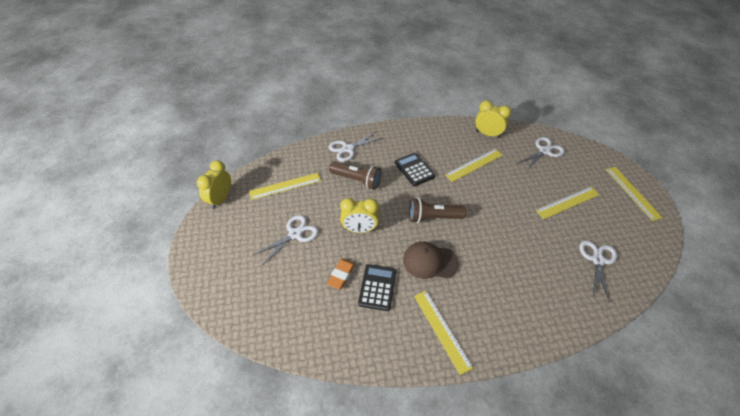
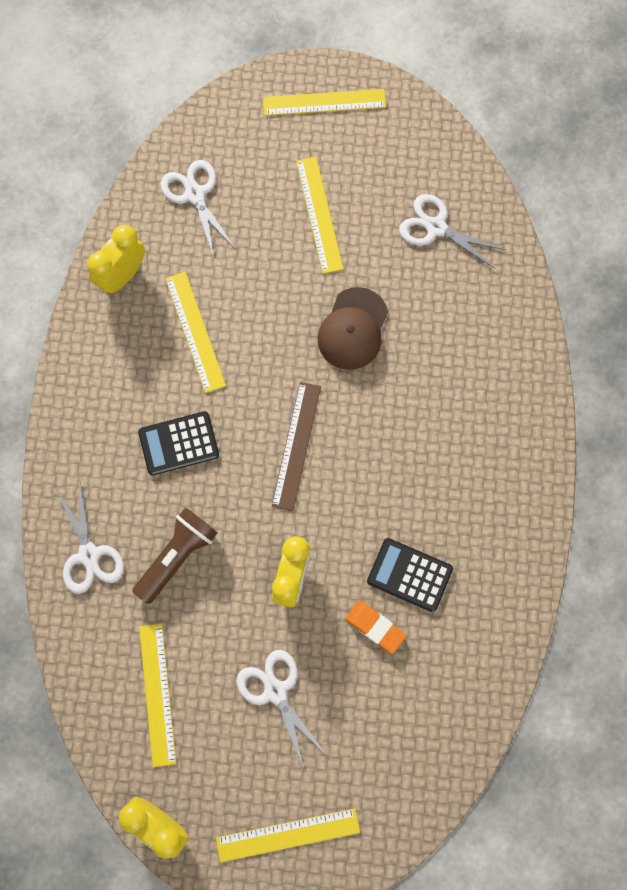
camera: 75 degrees left, 25 degrees up
brown cap [403,241,459,279] -> brown cap moved to [318,287,388,370]
brown flashlight [409,198,466,223] -> brown ruler [272,382,321,511]
yellow ruler [414,291,473,375] -> yellow ruler moved to [216,808,360,862]

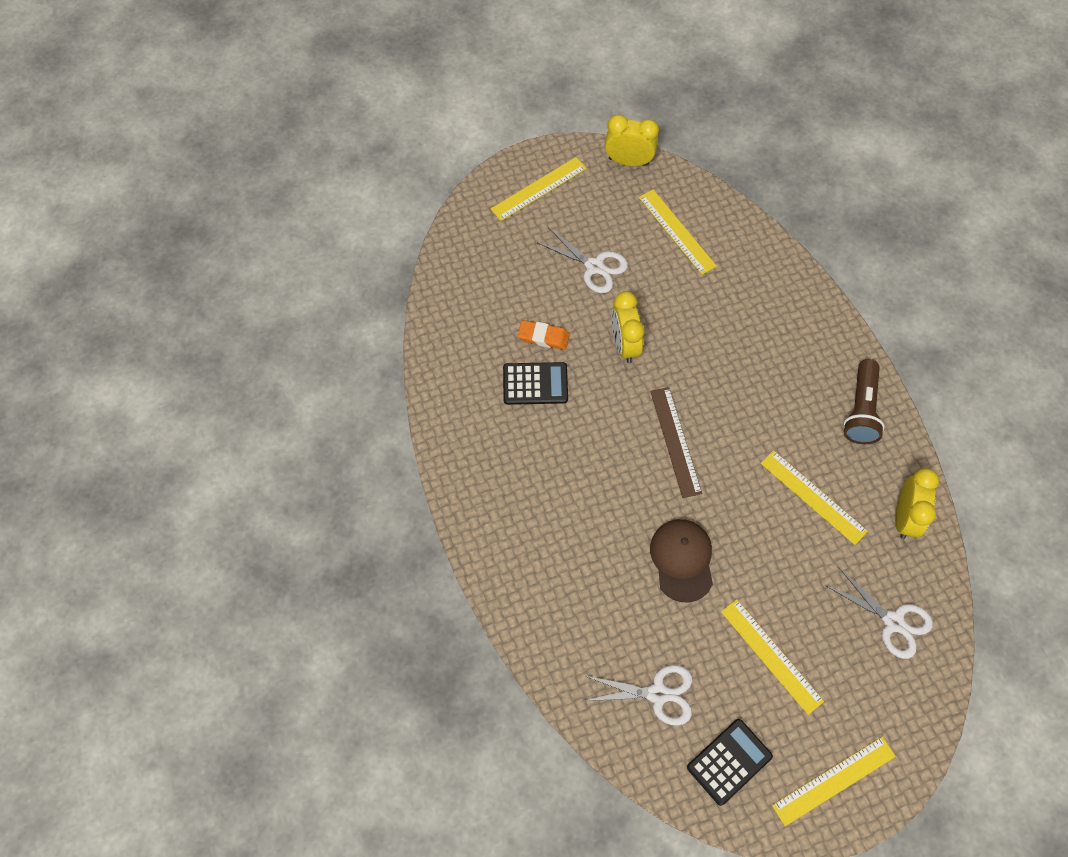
camera: 155 degrees right, 10 degrees down
white scissors [56,479,124,594] -> none
brown flashlight [132,508,218,604] -> brown flashlight moved to [843,359,885,444]
black calculator [138,411,219,475] -> black calculator moved to [687,719,773,806]

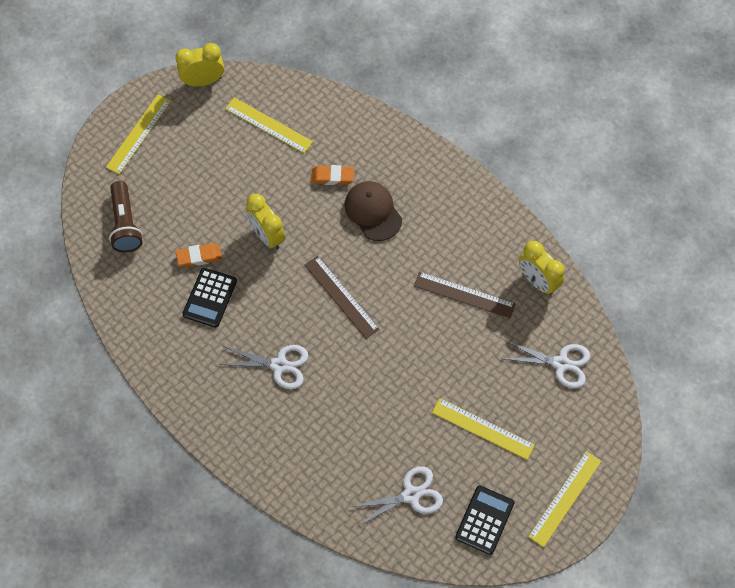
camera: 25 degrees left, 0 degrees up
black calculator [503,362,568,405] -> black calculator turned 135 degrees clockwise [182,268,237,327]
white scissors [538,227,628,293] -> white scissors moved to [219,345,308,389]
brown cap [650,519,713,603] -> brown cap moved to [344,181,402,241]
yellow ruler [760,450,868,545] -> brown ruler [414,272,515,318]
brown flashlight [843,359,885,444] -> brown flashlight moved to [109,181,143,252]
yellow clock [895,468,939,539] -> yellow clock turned 150 degrees clockwise [519,241,564,295]
none -> orange eraser [311,165,354,185]

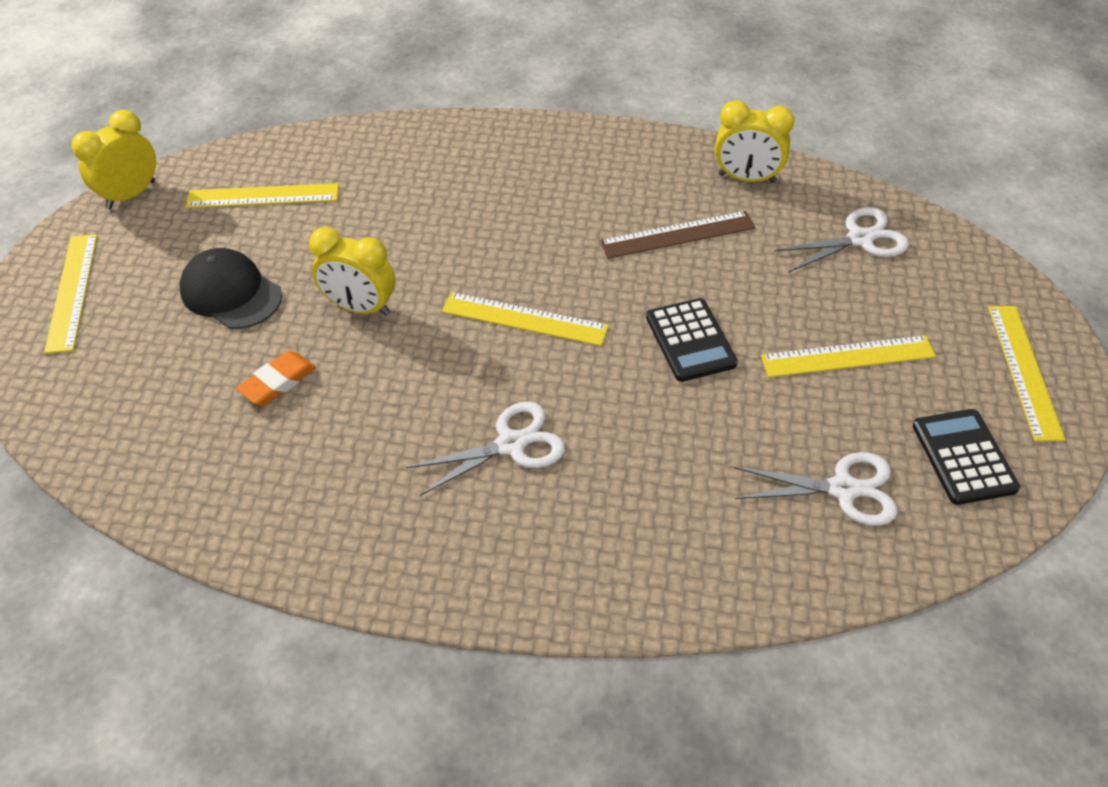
camera: 35 degrees left, 15 degrees down
brown flashlight [109,181,143,252] -> none
black calculator [182,268,237,327] -> black calculator moved to [646,298,738,382]
brown ruler [305,256,379,339] -> yellow ruler [442,292,609,346]
orange eraser [311,165,354,185] -> none
brown cap [344,181,402,241] -> none
white scissors [351,466,443,526] -> white scissors turned 60 degrees clockwise [734,452,898,526]
none -> black cap [179,248,282,329]

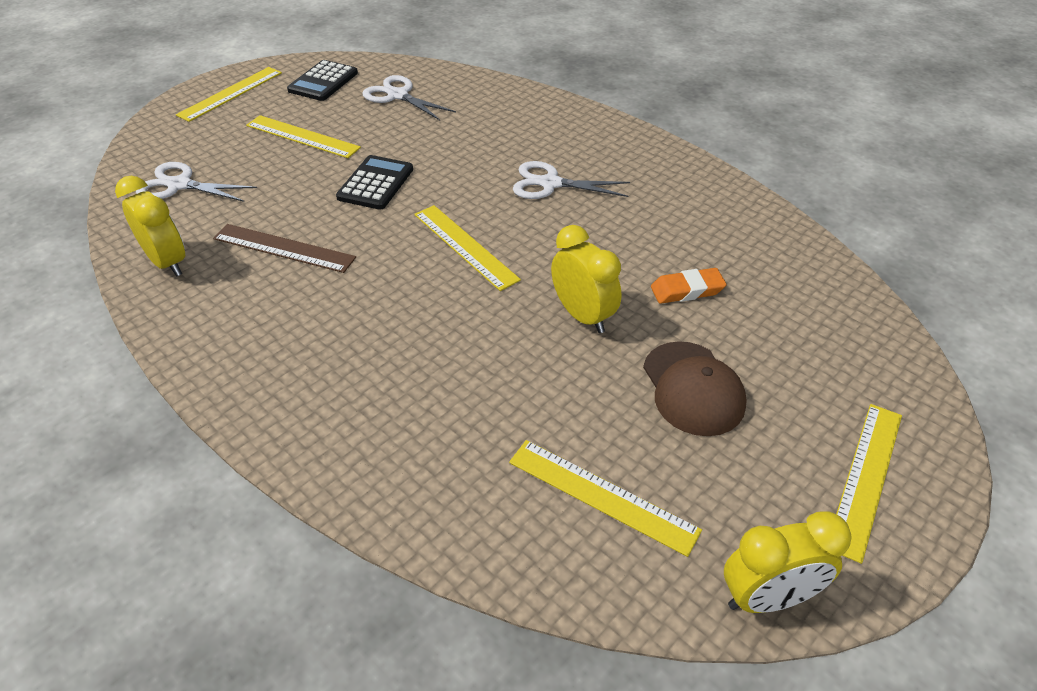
camera: 145 degrees left, 5 degrees down
black cap [179,248,282,329] -> brown cap [643,341,747,436]

